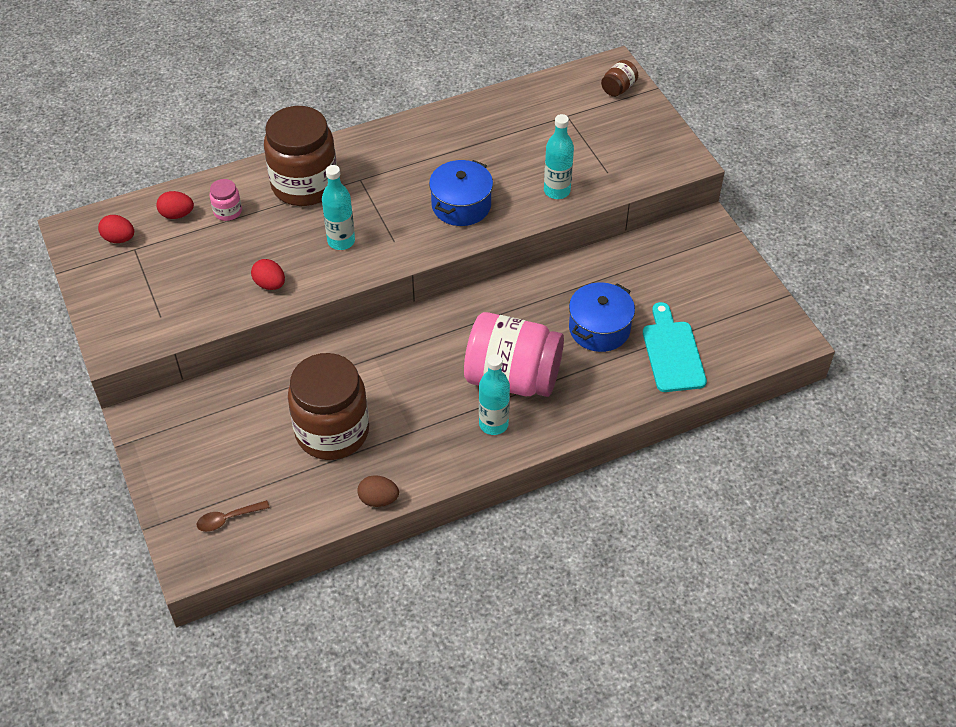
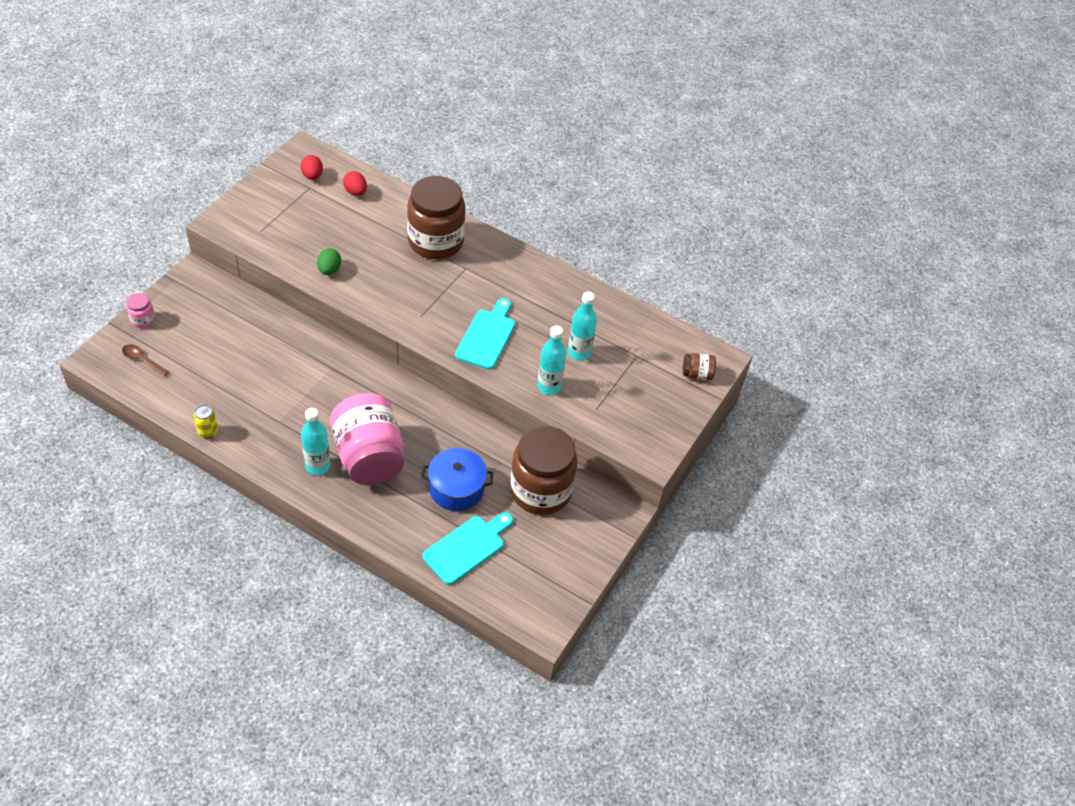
camera: 50 degrees right, 0 degrees up
pink jar [209,179,242,221] -> pink jar moved to [126,293,155,328]
red egg [251,259,285,290] -> green egg [317,248,341,275]
brown jar [288,353,369,460] -> brown jar moved to [510,426,578,515]
turquoise bottle [322,165,355,250] -> turquoise bottle moved to [568,292,597,361]
brown egg [357,475,399,507] -> yellow can [193,405,218,439]
blue pot [429,160,493,226] -> turquoise cutting board [455,298,515,370]

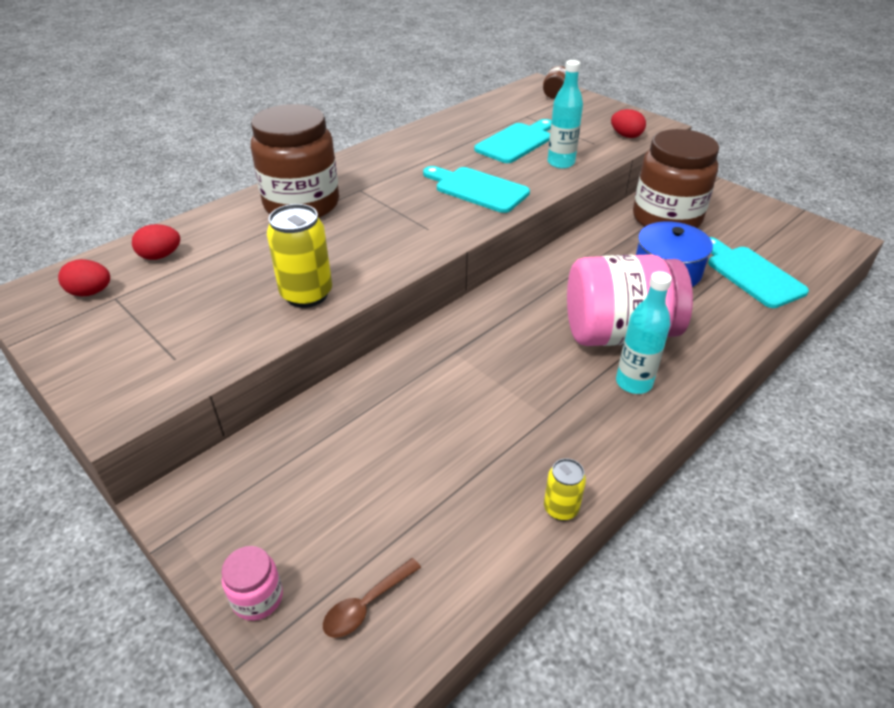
camera: 70 degrees left, 10 degrees down
green egg [317,248,341,275] -> yellow can [267,204,332,308]
turquoise bottle [568,292,597,361] -> turquoise cutting board [474,119,552,163]
none -> red egg [611,109,646,138]

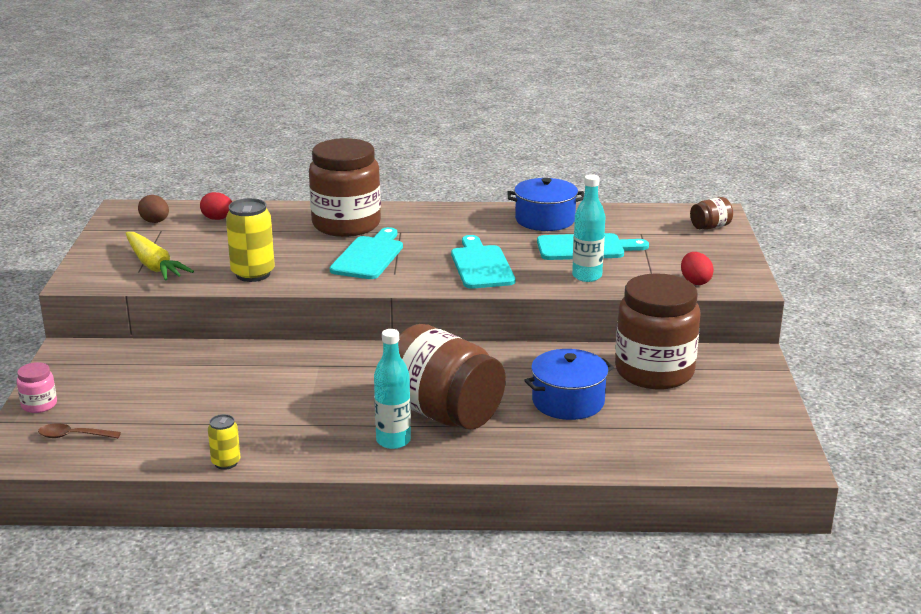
camera: 45 degrees right, 15 degrees down
red egg [58,259,110,296] -> brown egg [138,195,169,223]
pink jar [567,254,693,346] -> brown jar [398,324,506,430]
turquoise cutting board [708,237,809,308] -> turquoise cutting board moved to [330,227,403,279]
none -> yellow carrot [126,232,194,281]
none -> blue pot [507,178,584,231]

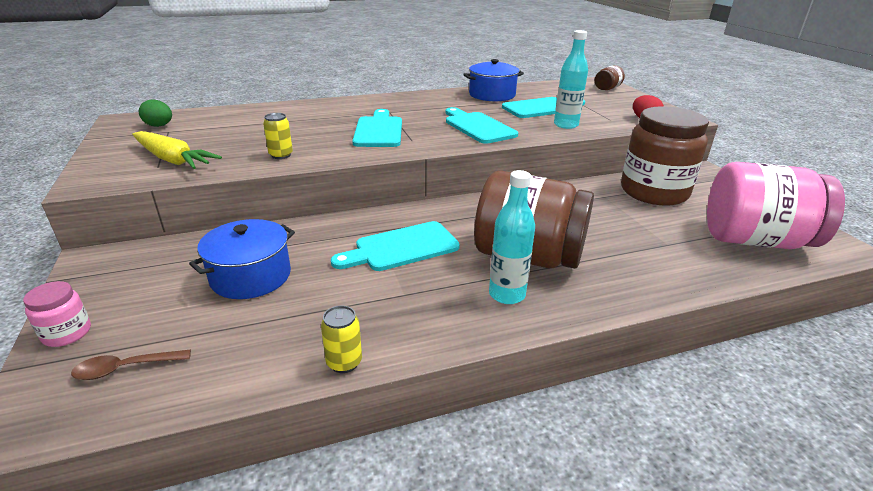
camera: 20 degrees left, 5 degrees up
brown egg [138,195,169,223] -> green egg [139,100,172,127]
red egg [200,192,232,220] -> none
yellow can [226,198,275,282] -> yellow can [263,113,293,159], size x0.56
brown jar [309,138,381,237] -> none
blue pot [524,349,614,420] -> blue pot moved to [189,219,295,299]
none -> turquoise cutting board [331,221,460,271]
none -> pink jar [707,162,845,249]

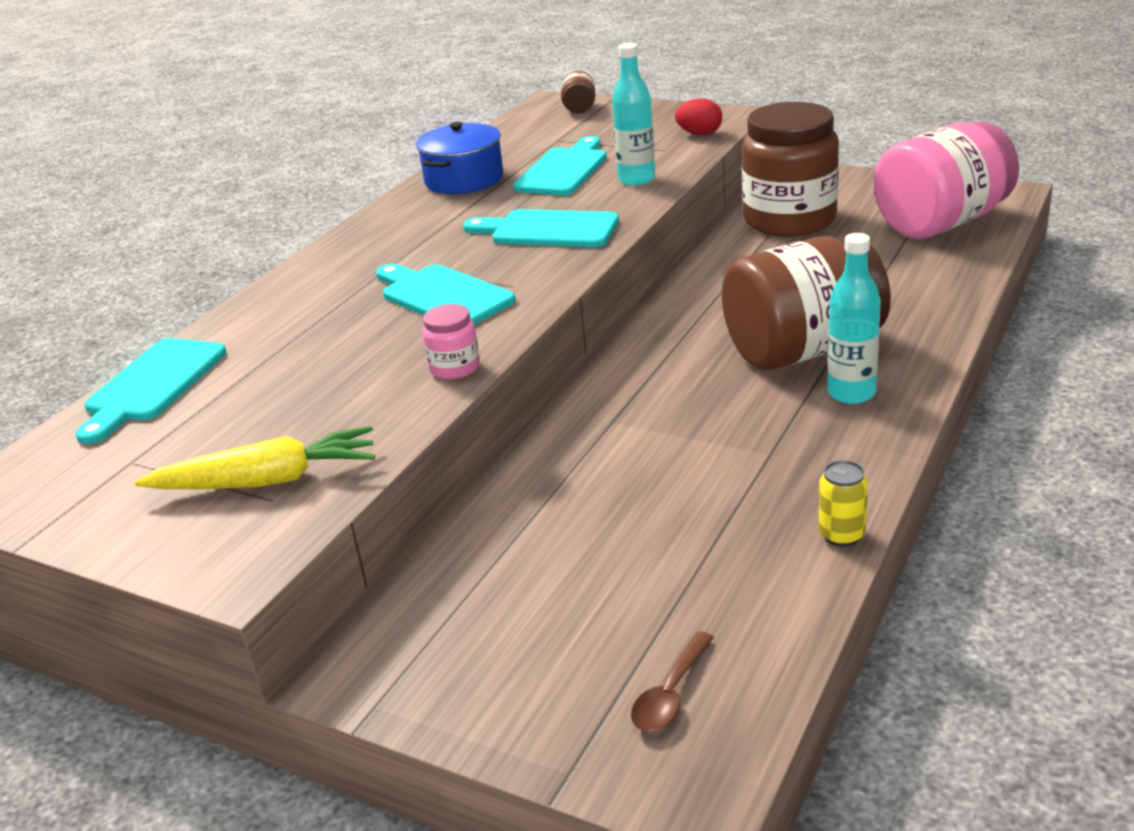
camera: 40 degrees left, 0 degrees up
pink jar [23,281,91,347] -> pink jar moved to [422,304,480,379]
green egg [139,100,172,127] -> none
blue pot [189,219,295,299] -> none
yellow can [263,113,293,159] -> none
turquoise cutting board [331,221,460,271] -> turquoise cutting board moved to [75,338,226,444]

